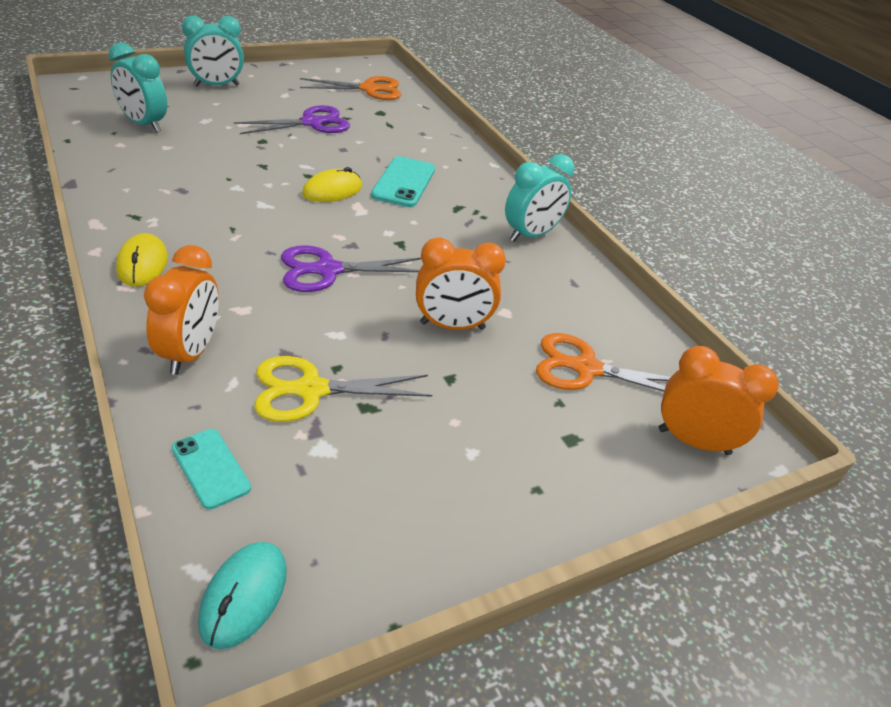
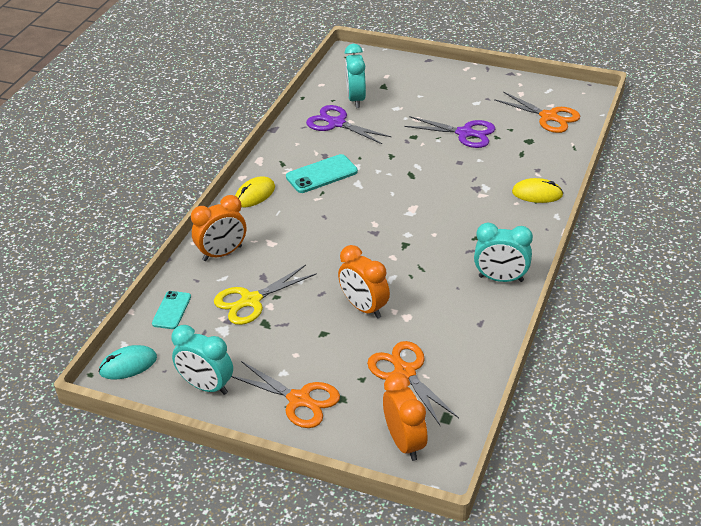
camera: 55 degrees right, 0 degrees up
turquoise clock [182,16,244,87] -> turquoise clock moved to [172,325,233,395]
yellow scissors [254,356,432,422] -> yellow scissors turned 75 degrees counterclockwise [214,265,317,325]
purple scissors [281,245,421,292] -> purple scissors moved to [306,105,391,144]
yellow mouse [302,167,362,202] -> yellow mouse moved to [512,178,563,203]
turquoise phone [371,156,435,207] -> turquoise phone moved to [286,154,358,193]
none -> orange scissors [232,361,340,428]

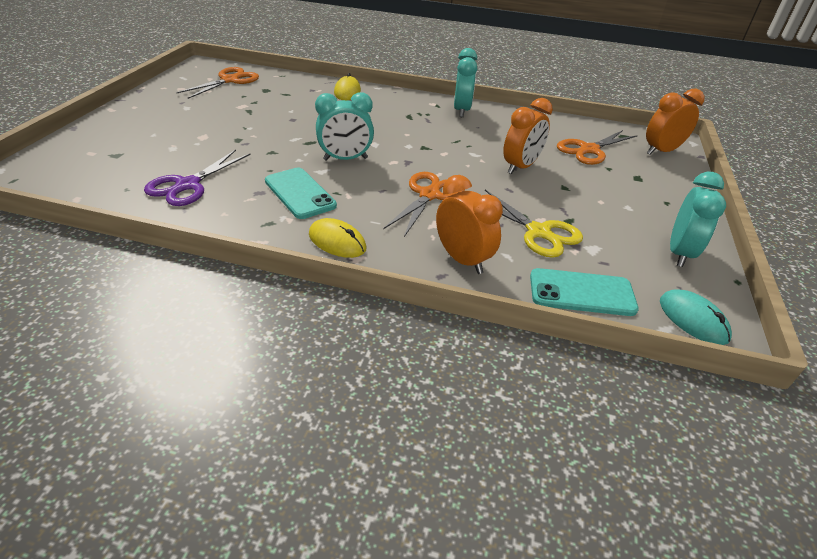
camera: 100 degrees left, 0 degrees up
turquoise phone [152,291,191,329] -> turquoise phone [530,268,639,316], size x1.53
orange scissors [232,361,340,428] -> orange scissors moved to [383,172,465,237]
turquoise clock [345,44,366,108] -> turquoise clock moved to [315,92,374,161]
purple scissors [404,116,495,148] -> none

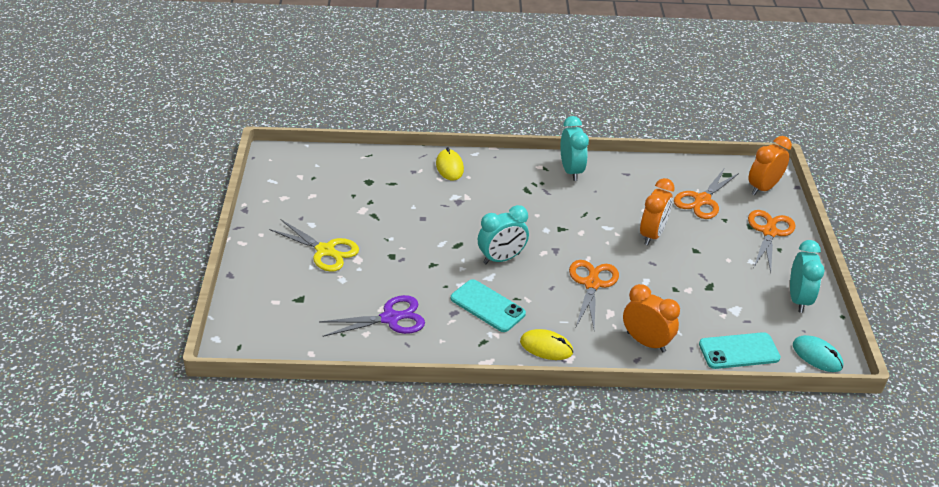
camera: 15 degrees left, 0 degrees up
purple scissors [144,150,251,206] -> purple scissors turned 120 degrees counterclockwise [319,295,425,337]
orange scissors [177,67,259,99] -> orange scissors moved to [748,210,795,273]
yellow scissors [485,190,583,258] -> yellow scissors moved to [269,219,359,272]

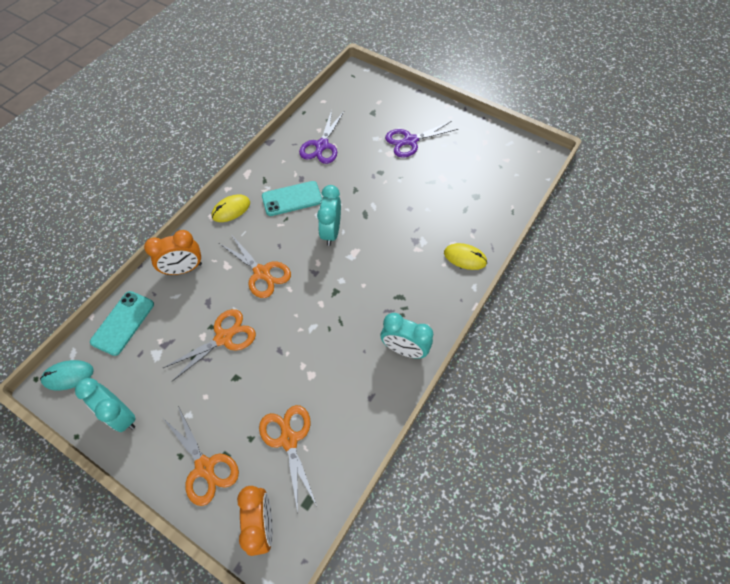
camera: 125 degrees right, 20 degrees up
yellow scissors [269,219,359,272] -> purple scissors [385,121,458,157]
orange clock [640,178,675,245] -> none
none -> orange scissors [163,309,256,382]

